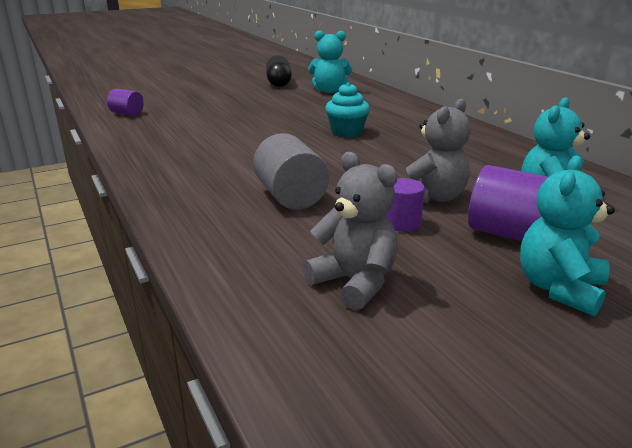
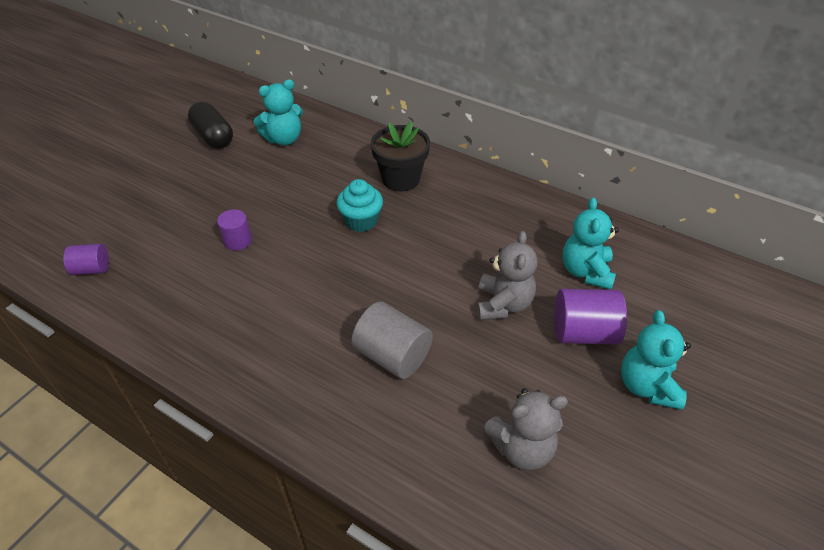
camera: 30 degrees left, 20 degrees up
grey teddy bear [303,152,398,310] -> grey teddy bear turned 150 degrees clockwise [483,388,568,470]
purple cylinder [386,178,425,232] -> purple cylinder moved to [217,209,252,251]
none -> black flower pot [371,121,430,192]

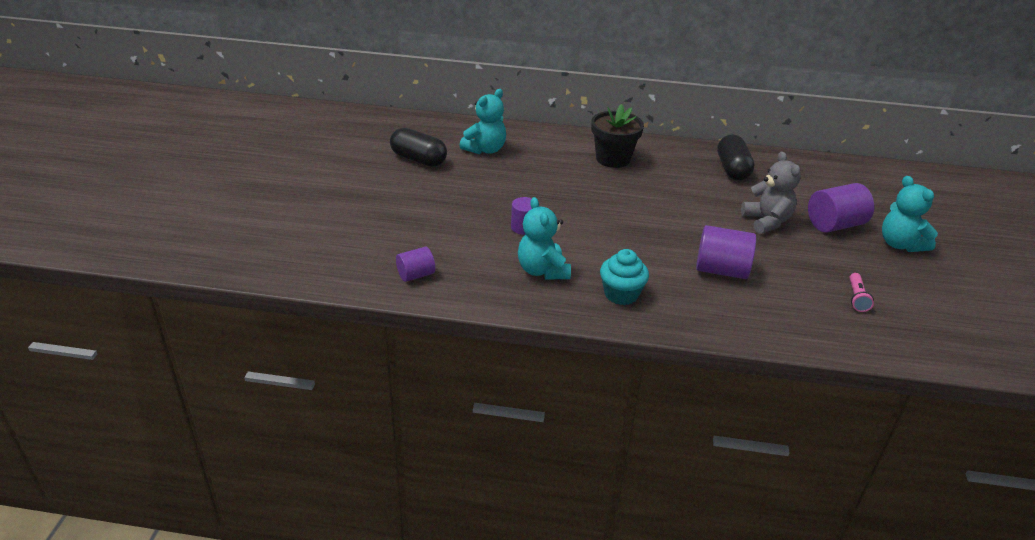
camera: 25 degrees left, 10 degrees down
turquoise cupcake [336,179,383,232] -> turquoise cupcake moved to [600,249,649,305]
grey cylinder [351,302,433,379] -> purple cylinder [696,225,756,279]
grey teddy bear [483,388,568,470] -> pink flashlight [850,273,874,312]
turquoise teddy bear [562,197,619,290] -> turquoise teddy bear moved to [518,197,571,280]
none -> black capsule [717,134,754,180]

